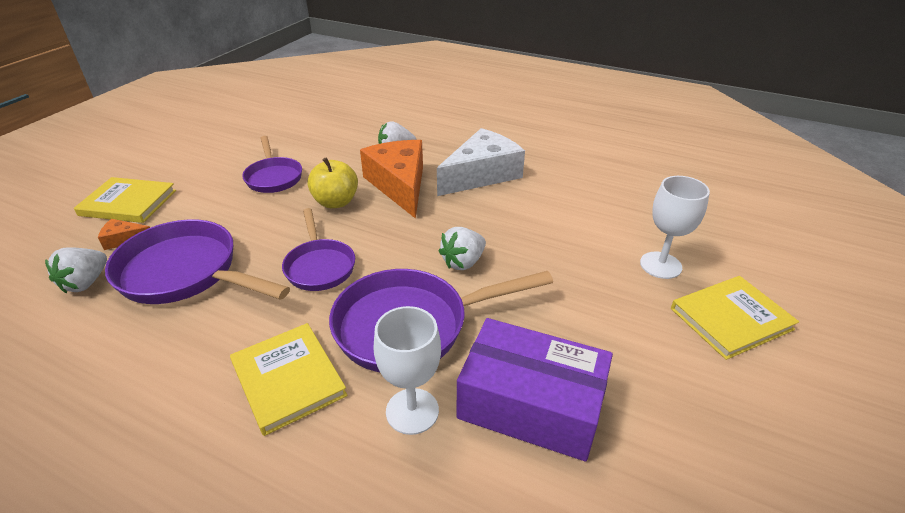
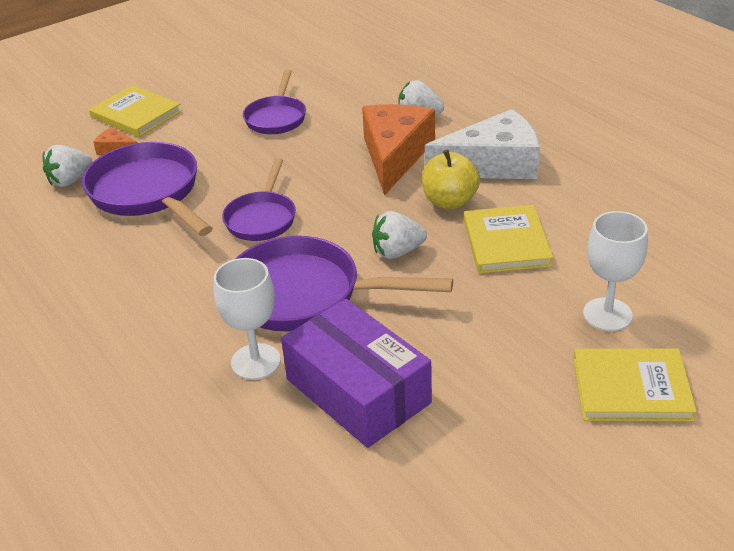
camera: 30 degrees right, 0 degrees up
yellow book [230,323,347,436] -> yellow book moved to [464,205,554,273]
yellow apple [307,157,358,208] -> yellow apple moved to [422,149,480,209]

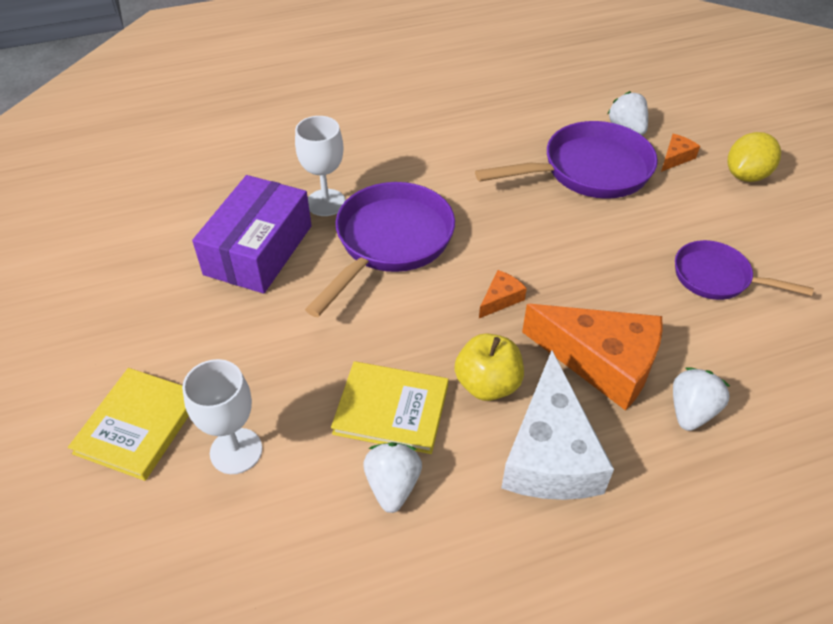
camera: 105 degrees right, 10 degrees up
yellow book [89,85,182,137] -> yellow lemon [727,132,781,182]
purple pan [222,158,296,241] -> none
purple box [281,299,432,448] -> purple box turned 45 degrees counterclockwise [192,175,312,294]
white strawberry [372,211,427,259] -> white strawberry moved to [363,442,422,513]
none -> orange cheese [479,270,527,318]

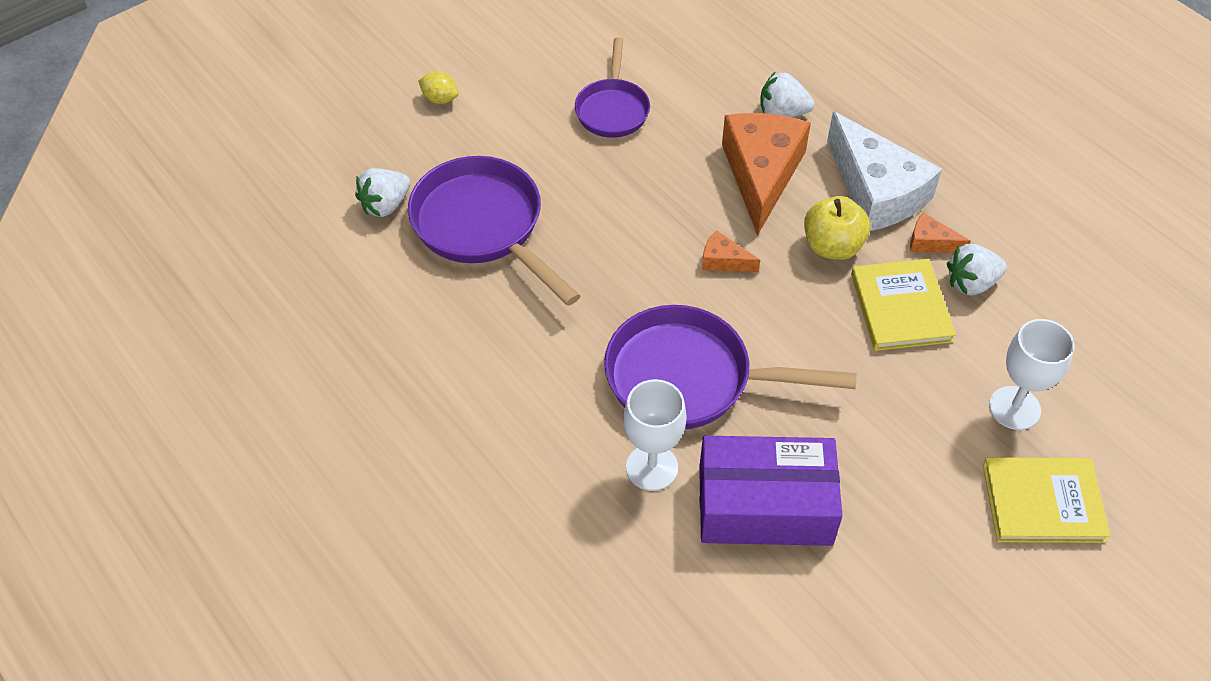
camera: 110 degrees left, 5 degrees up
white cheese [501,350,614,500] -> white cheese turned 75 degrees clockwise [827,112,942,231]
orange cheese [661,134,700,172] -> orange cheese moved to [910,212,971,253]
yellow lemon [727,132,781,182] -> yellow lemon [418,72,459,104], size x0.60

